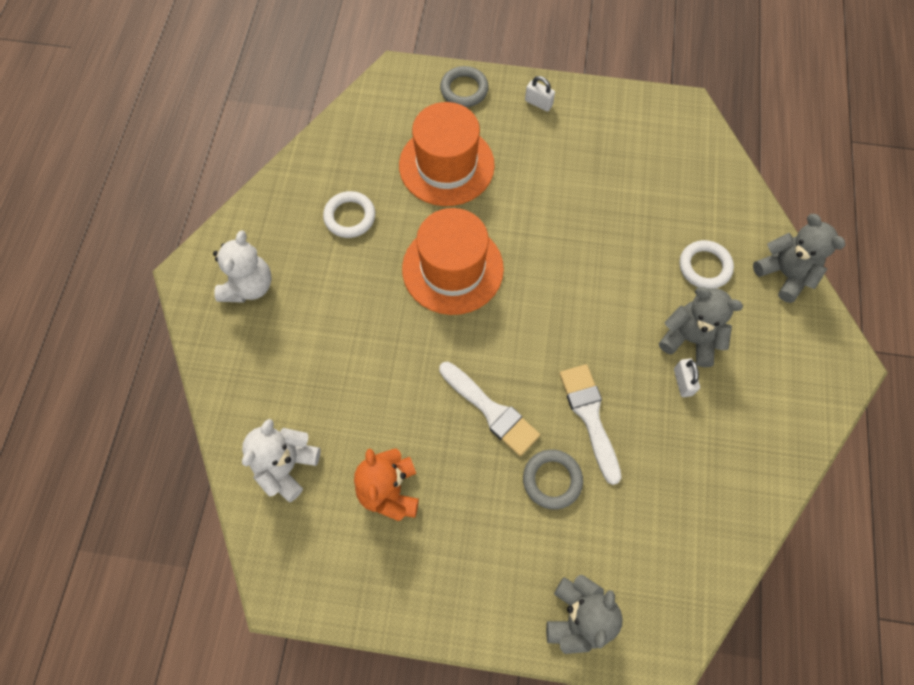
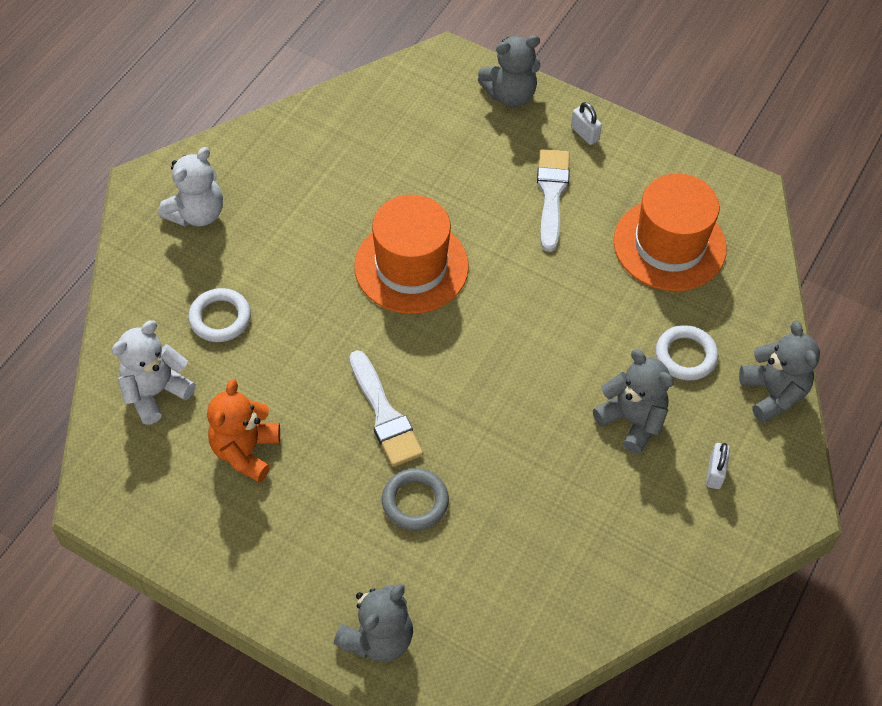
camera: 20 degrees right, 10 degrees down
white ring [323,191,375,238] -> white ring moved to [188,288,251,342]
orange hat [399,102,495,206] -> orange hat moved to [614,173,727,291]
grey ring [440,66,489,107] -> grey teddy bear [478,35,540,107]
white brush [559,364,621,485] -> white brush moved to [537,149,570,252]
white padlock [674,358,700,397] -> white padlock moved to [706,443,730,489]

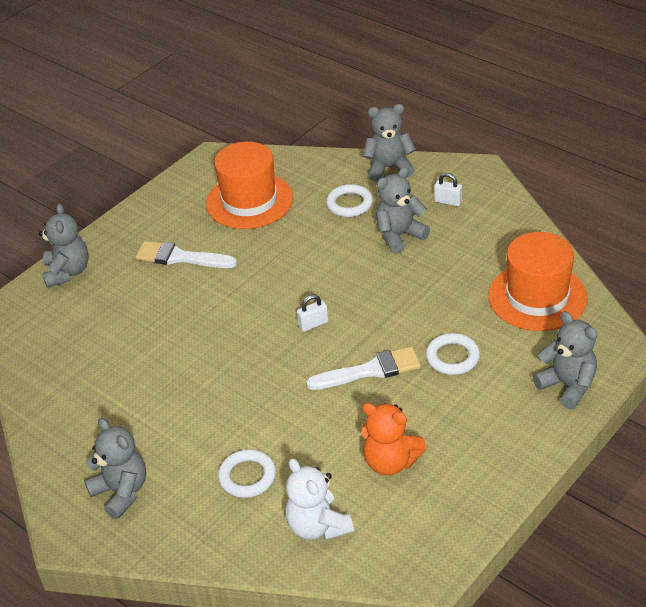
camera: 75 degrees left, 15 degrees down
white teddy bear [158,147,223,227] -> grey teddy bear [84,418,146,519]
orange hat [354,195,469,314] -> orange hat moved to [488,232,587,331]
grey ring [382,468,449,530] -> white ring [426,333,480,375]
white padlock [571,102,602,145] -> white padlock moved to [297,295,328,332]

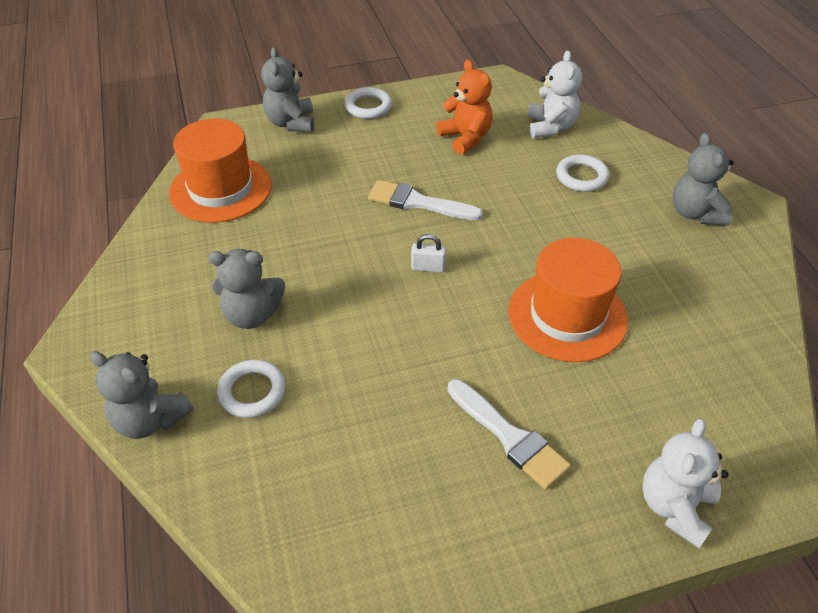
camera: 150 degrees left, 5 degrees up
grey teddy bear [39,203,89,288] -> white teddy bear [642,419,728,548]
orange hat [206,142,293,229] -> orange hat moved to [508,238,628,362]
white ring [426,333,480,375] -> white ring moved to [345,87,392,119]
white padlock [434,173,462,206] -> none

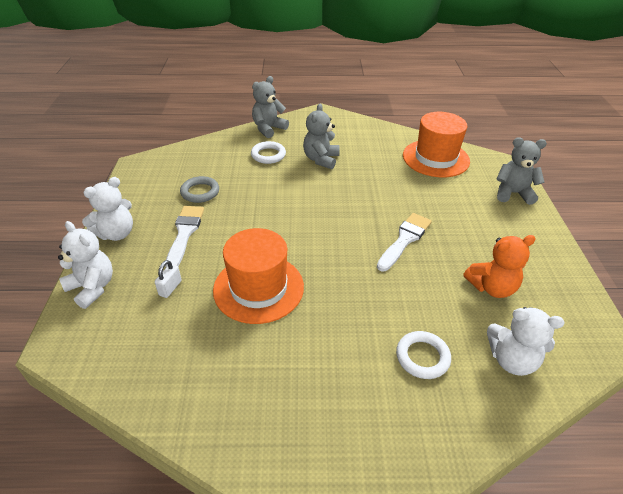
camera: 105 degrees right, 5 degrees down
white ring [345,87,392,119] -> none
white padlock [411,234,446,272] -> white padlock moved to [155,260,182,298]
white brush [447,379,571,490] -> white brush turned 120 degrees clockwise [165,206,204,267]
grey teddy bear [673,133,734,226] -> none
none -> white teddy bear [82,177,133,241]
none -> grey ring [180,176,219,203]

